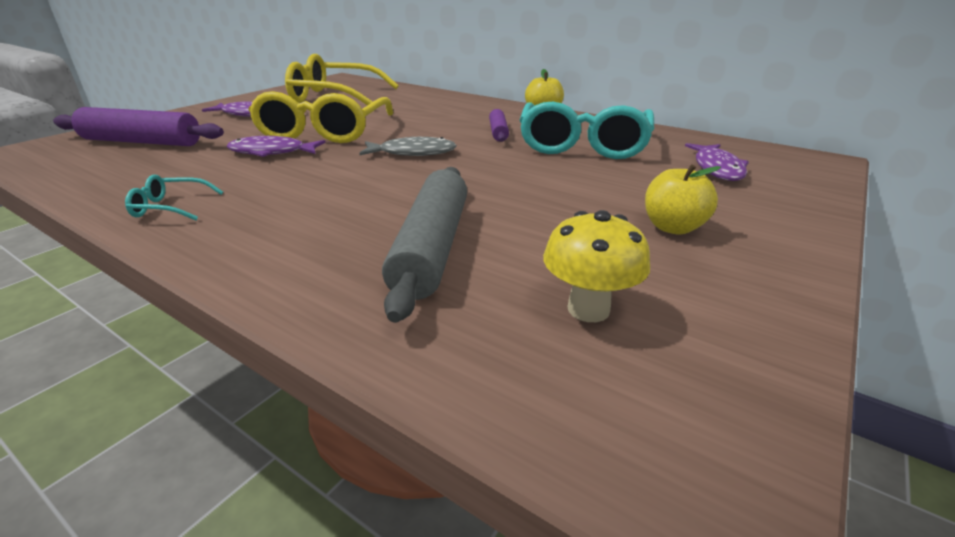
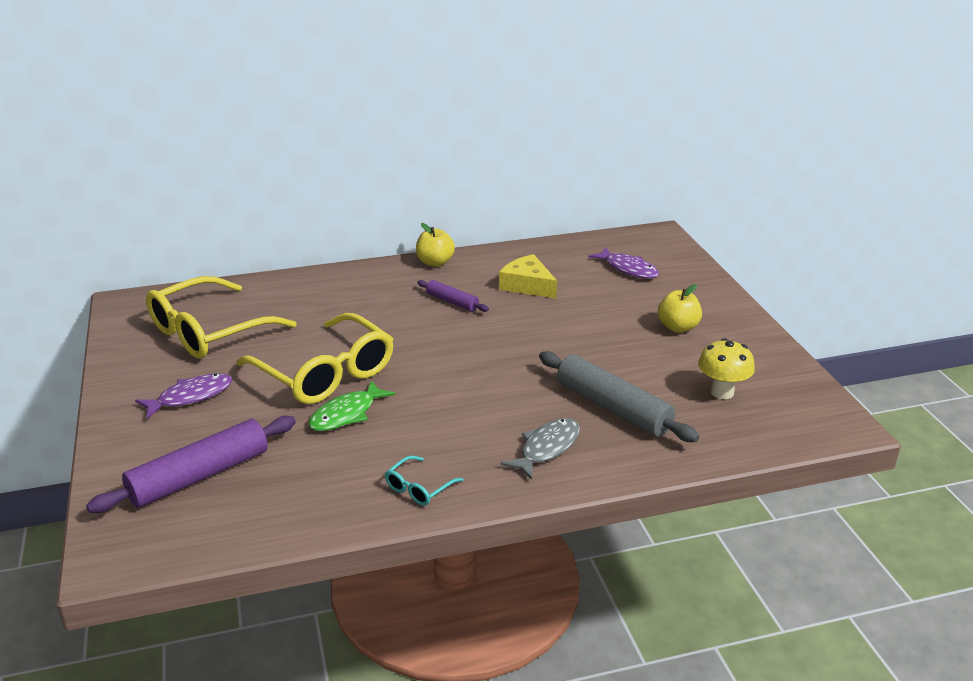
camera: 50 degrees left, 0 degrees up
purple fish [227,136,326,157] -> green fish [308,380,395,431]
grey fish [359,137,457,156] -> grey fish moved to [501,418,580,480]
turquoise glasses [520,102,654,159] -> yellow cheese [499,254,557,298]

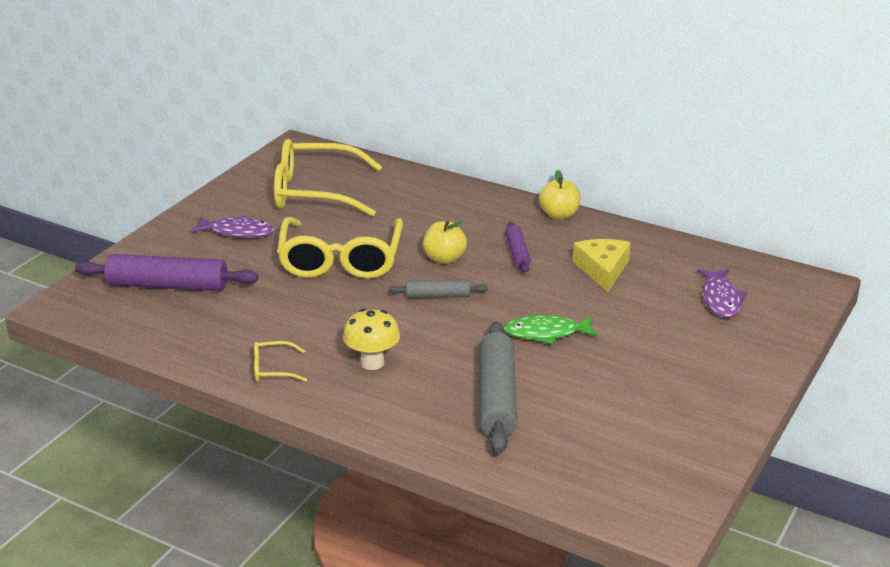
camera: 45 degrees right, 0 degrees up
green fish [308,380,395,431] -> green fish moved to [504,315,599,345]
turquoise glasses [385,455,463,506] -> yellow glasses [254,341,307,382]
grey fish [501,418,580,480] -> none
yellow apple [658,284,702,333] -> yellow apple moved to [423,221,467,264]
yellow mushroom [698,338,755,399] -> yellow mushroom moved to [343,309,400,370]
none -> grey rolling pin [388,280,488,298]

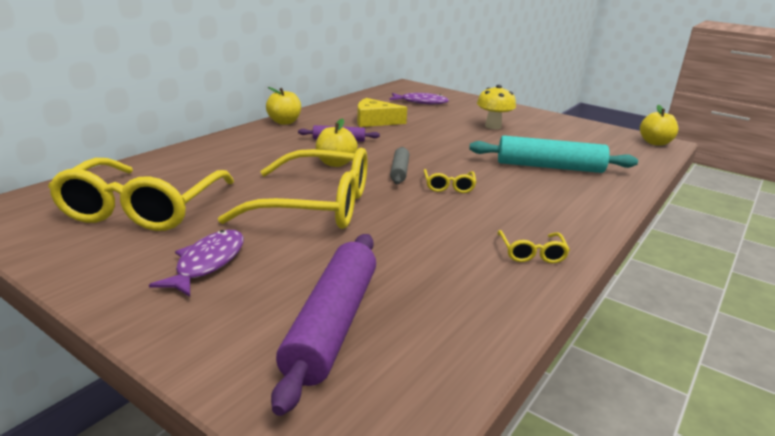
camera: 85 degrees left, 5 degrees down
yellow mushroom [343,309,400,370] -> yellow mushroom moved to [477,85,516,129]
grey rolling pin [479,322,517,454] -> turquoise rolling pin [469,136,638,173]
green fish [504,315,599,345] -> none
none -> yellow glasses [424,169,476,193]
none -> yellow apple [640,105,678,146]

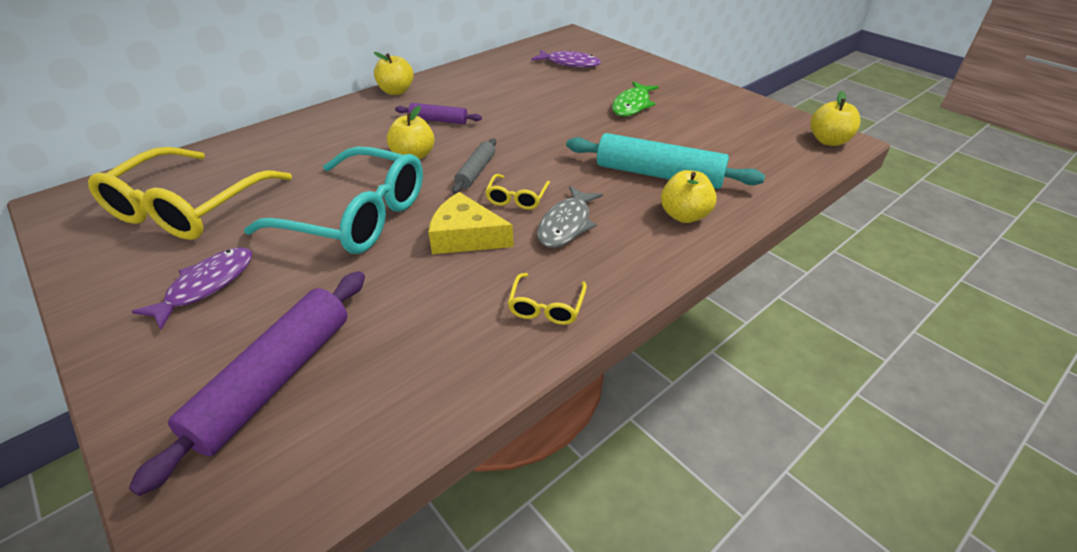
camera: 15 degrees right, 15 degrees up
yellow glasses [218,147,367,229] -> turquoise glasses [244,146,423,254]
yellow cheese [357,98,407,127] -> yellow cheese moved to [429,192,514,254]
yellow mushroom [477,85,516,129] -> green fish [612,81,659,116]
none -> grey fish [537,186,603,248]
none -> yellow apple [661,170,717,223]

